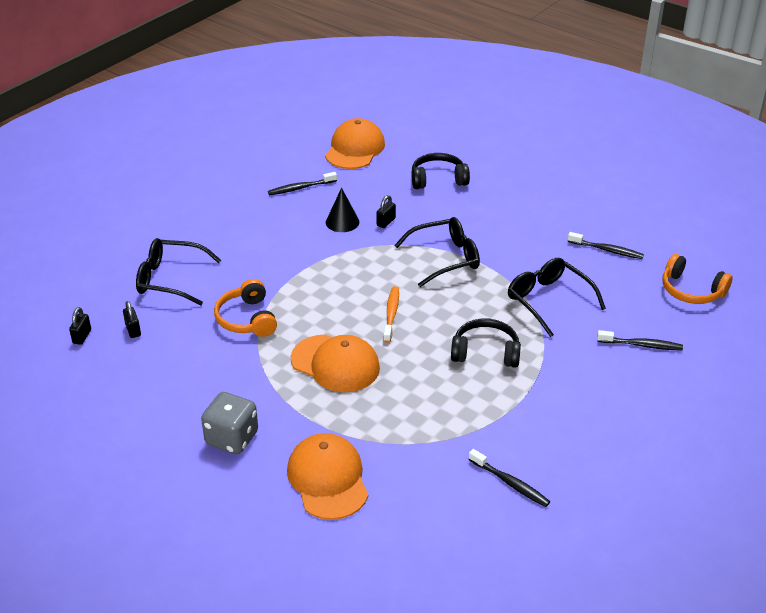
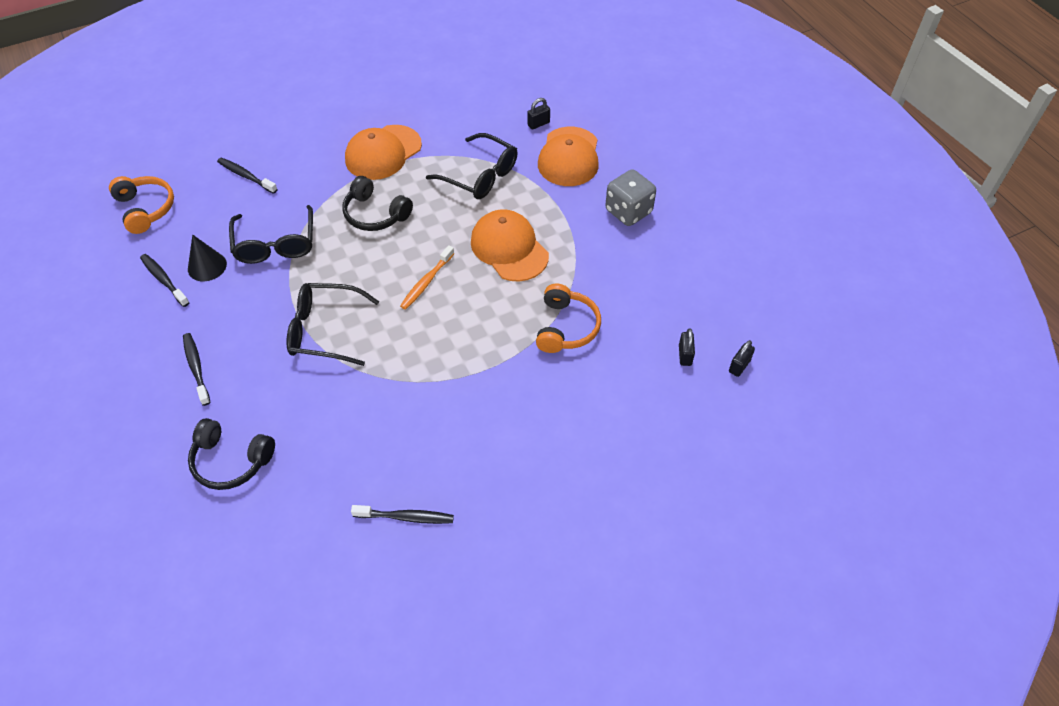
camera: 155 degrees left, 15 degrees up
black glasses [136,238,221,306] -> black glasses moved to [426,133,518,199]
orange cap [325,118,385,169] -> orange cap moved to [345,125,422,180]
black cone [326,188,359,232] -> black cone moved to [188,235,227,281]
black padlock [376,195,396,228] -> black padlock moved to [527,98,550,130]
black toothbrush [468,449,550,507] -> black toothbrush moved to [183,333,210,406]

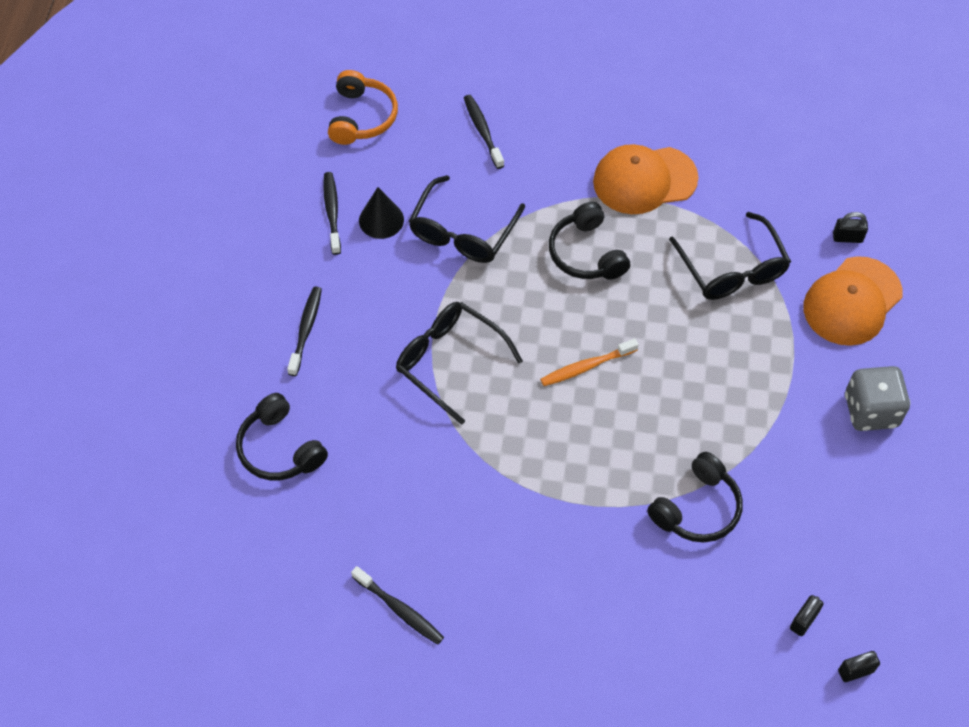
camera: 35 degrees right, 5 degrees up
orange cap [471,209,549,282] -> none
orange headphones [536,284,601,353] -> black headphones [647,452,743,542]

